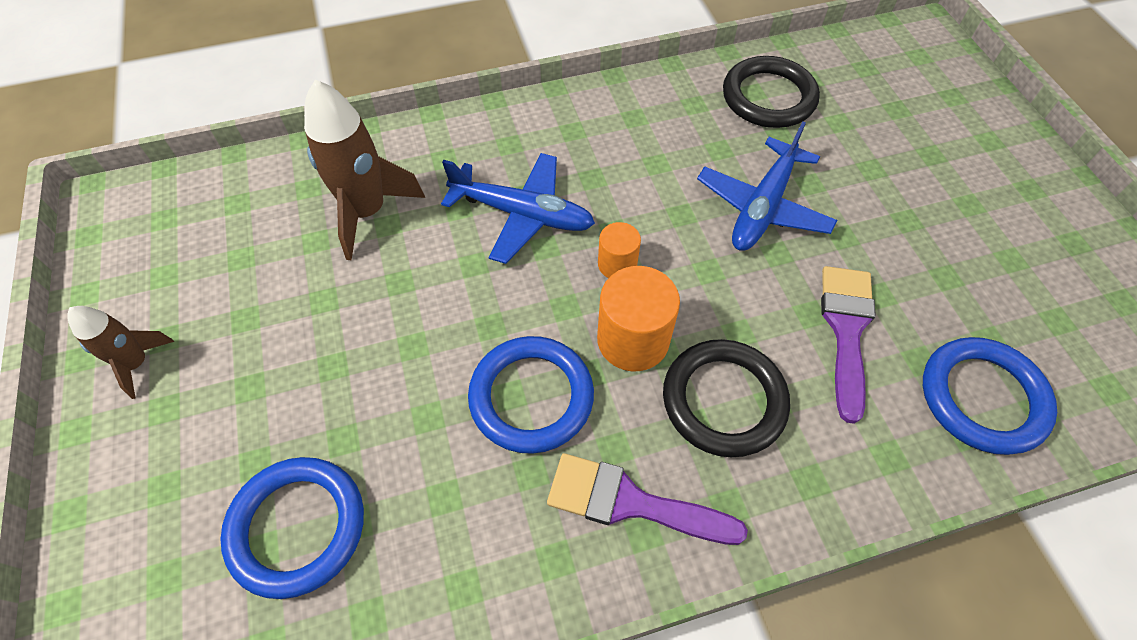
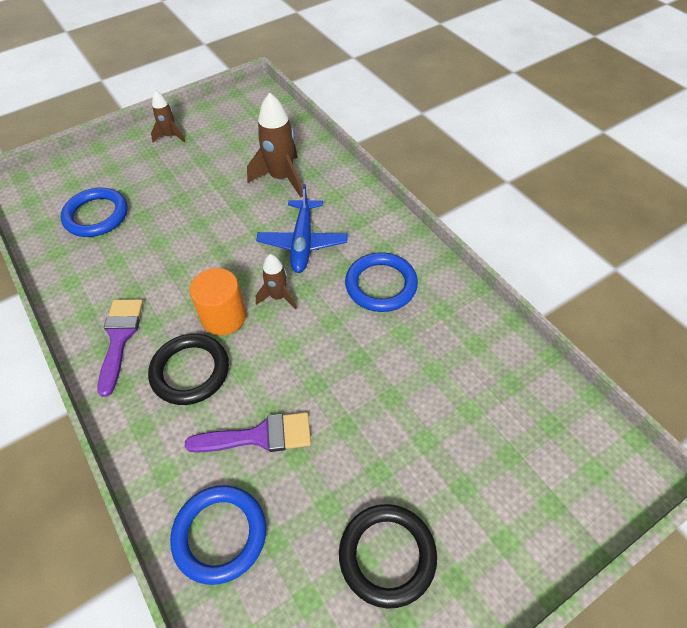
camera: 75 degrees right, 5 degrees down
blue ring [468,336,594,454] -> blue ring moved to [345,252,418,312]
orange cylinder [598,222,641,278] -> brown rocket [256,254,297,309]
blue plane [697,121,837,251] -> none
black ring [723,56,820,128] -> black ring moved to [339,504,437,608]

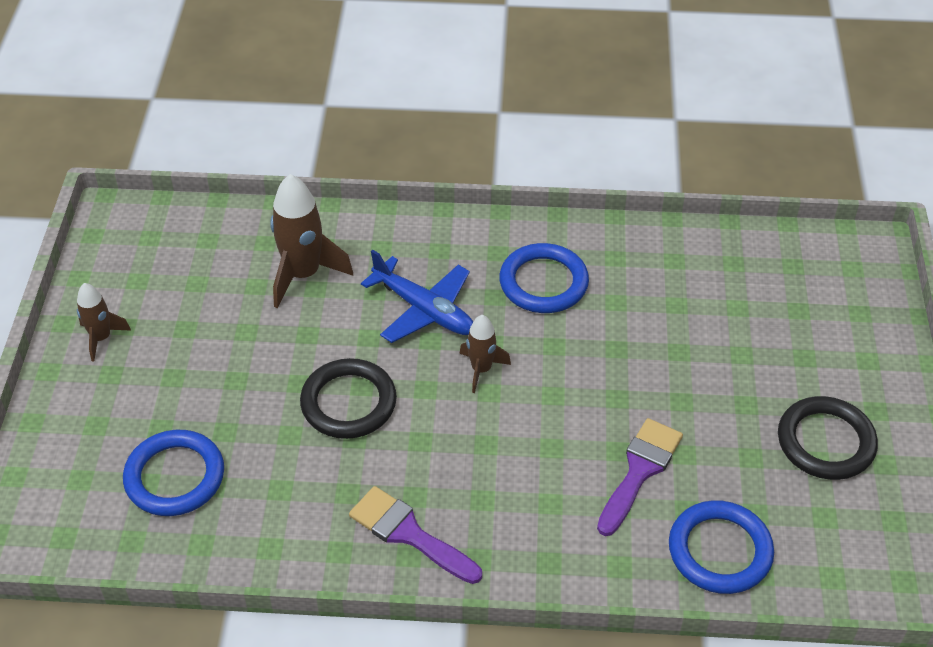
camera: 55 degrees left, 5 degrees down
black ring [148,334,229,405] -> black ring moved to [300,358,397,439]
orange cylinder [190,268,246,335] -> none

